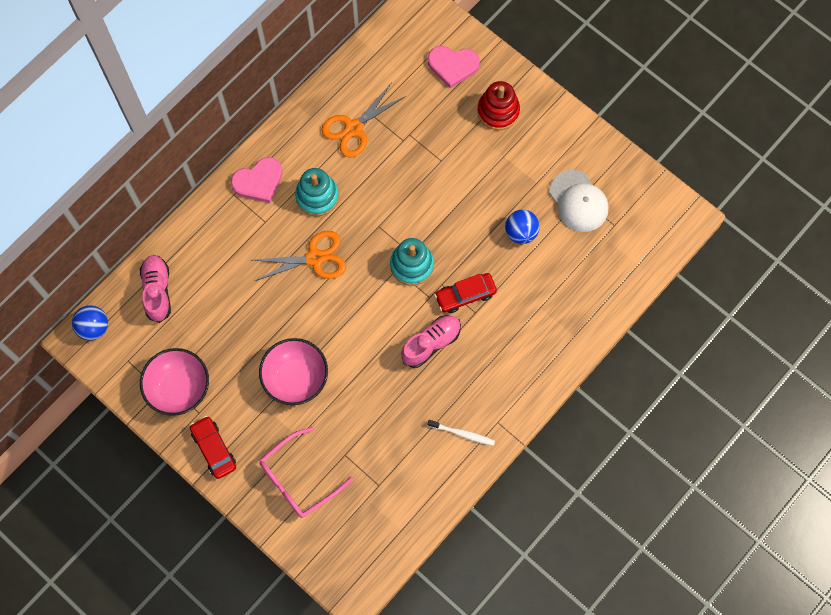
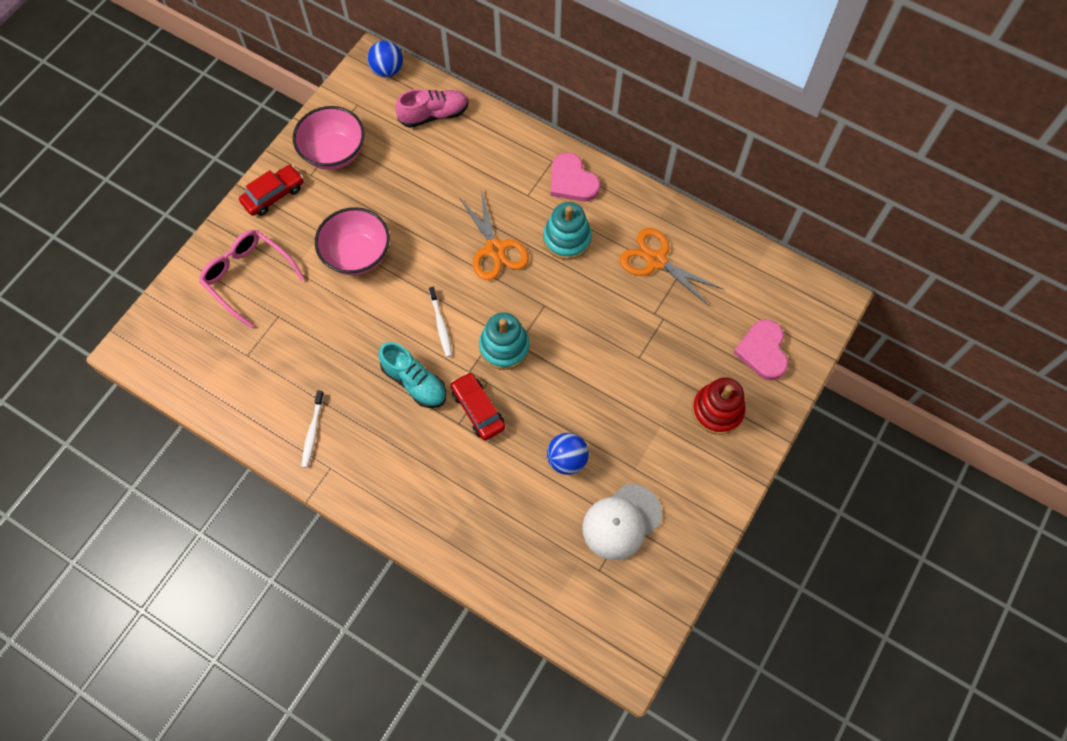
camera: 80 degrees right, 5 degrees down
pink shoe [401,315,461,368] -> turquoise shoe [378,342,446,408]
none -> white toothbrush [429,287,452,357]

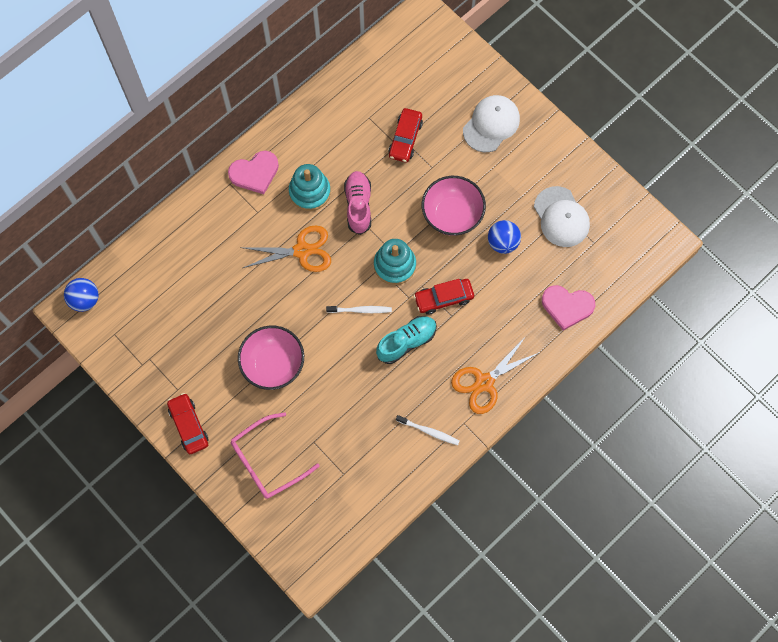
camera: 75 degrees left, 5 degrees up
pink bowl [293,106,364,170] -> pink bowl moved to [422,176,486,236]
pink shoe [395,89,469,128] -> pink shoe moved to [344,171,371,235]
orange scissors [620,228,723,307] -> orange scissors moved to [451,339,540,414]
red stacking toy [692,377,746,435] -> white cap [463,95,520,152]
pink heart [733,319,788,380] -> pink heart moved to [542,285,595,331]
none -> red car [388,108,423,162]

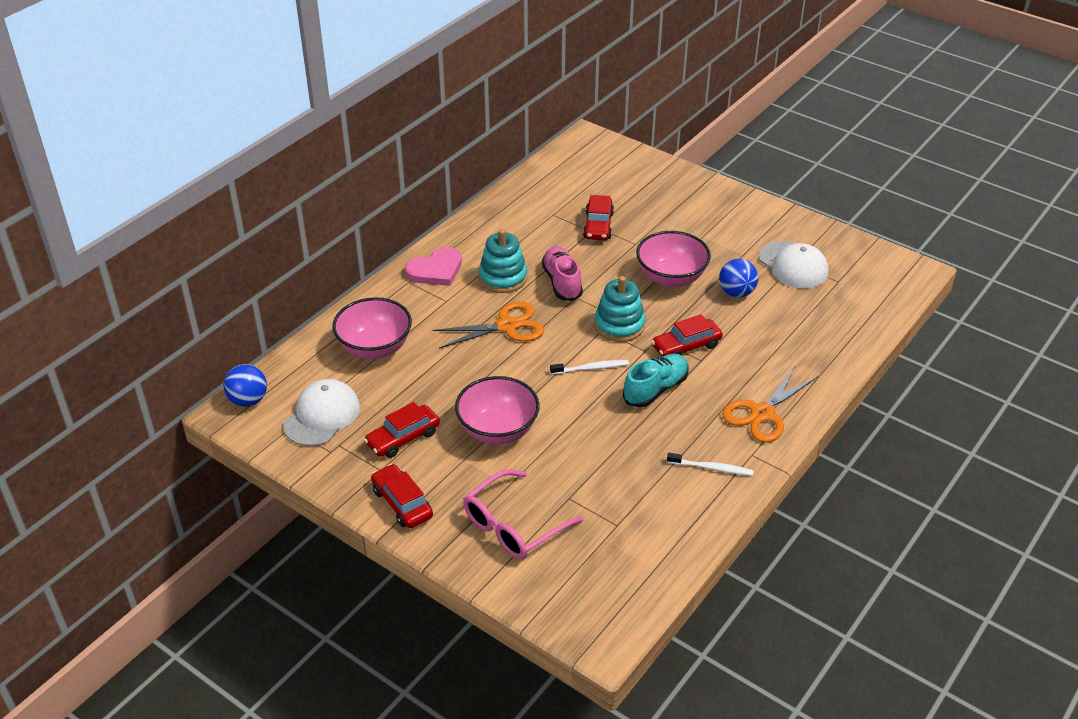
camera: 10 degrees left, 30 degrees down
white cap [463,95,520,152] -> white cap moved to [283,379,360,446]
pink heart [542,285,595,331] -> none
none -> pink bowl [333,297,412,359]
none -> red car [364,402,440,458]

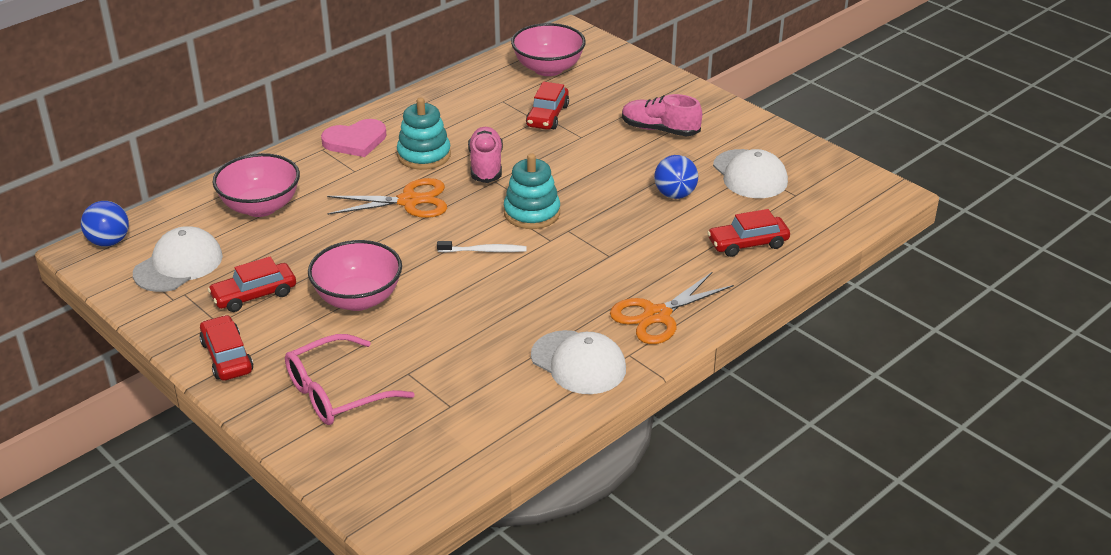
camera: 10 degrees right, 5 degrees down
turquoise shoe [623,354,689,407] -> none
pink bowl [636,231,711,287] -> pink bowl moved to [511,23,586,76]
red car [651,314,723,357] -> red car moved to [707,209,790,257]
white toothbrush [667,453,754,476] -> white cap [531,330,626,394]
none -> pink shoe [622,94,702,136]

